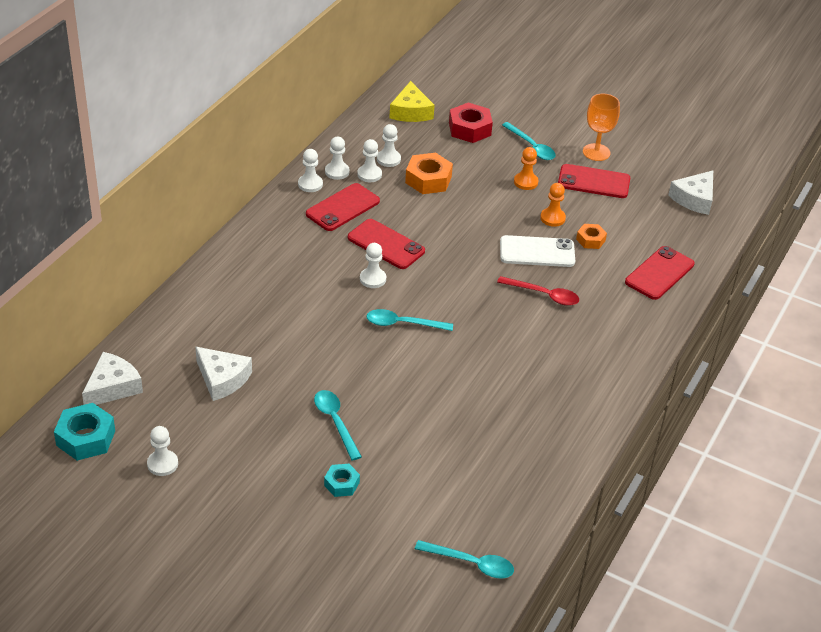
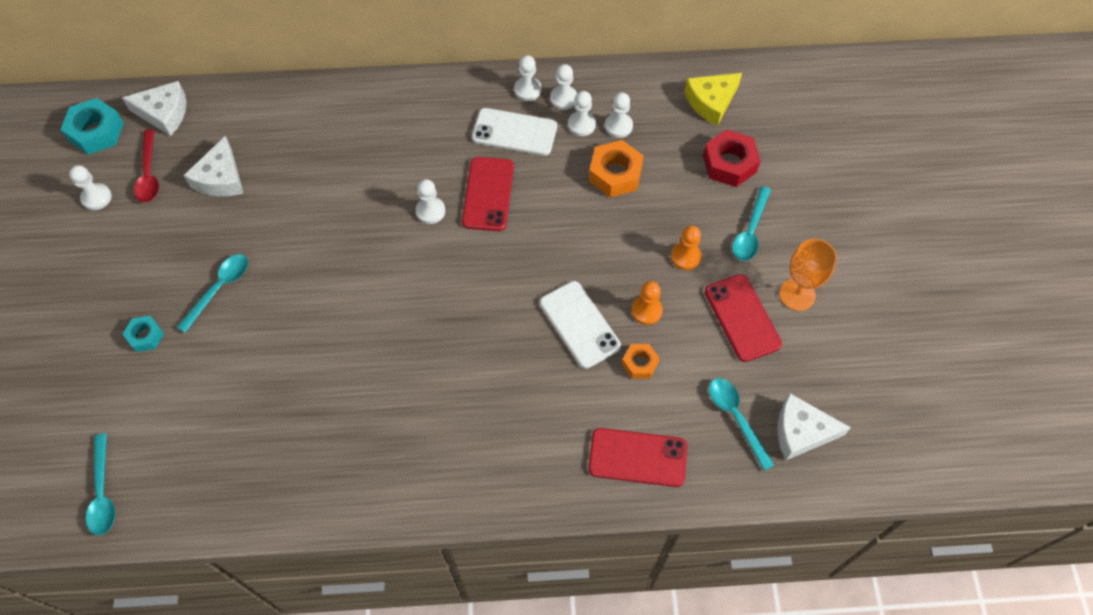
camera: 60 degrees right, 20 degrees up
red phone [306,183,380,231] -> white phone [472,108,557,156]
turquoise spoon [367,309,453,331] -> turquoise spoon moved to [709,378,774,471]
red spoon [497,276,579,306] -> red spoon moved to [134,129,159,203]

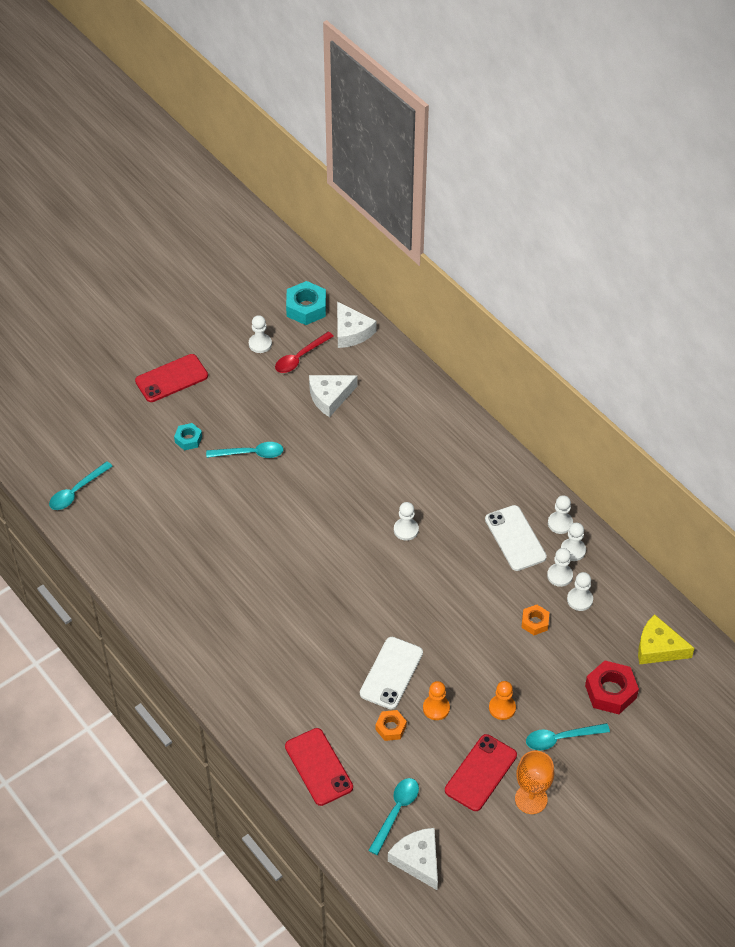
camera: 55 degrees right, 10 degrees down
red phone [462,157,514,231] -> red phone moved to [135,354,208,402]
orange nut [589,140,644,197] -> orange nut [521,605,549,635], size x0.59

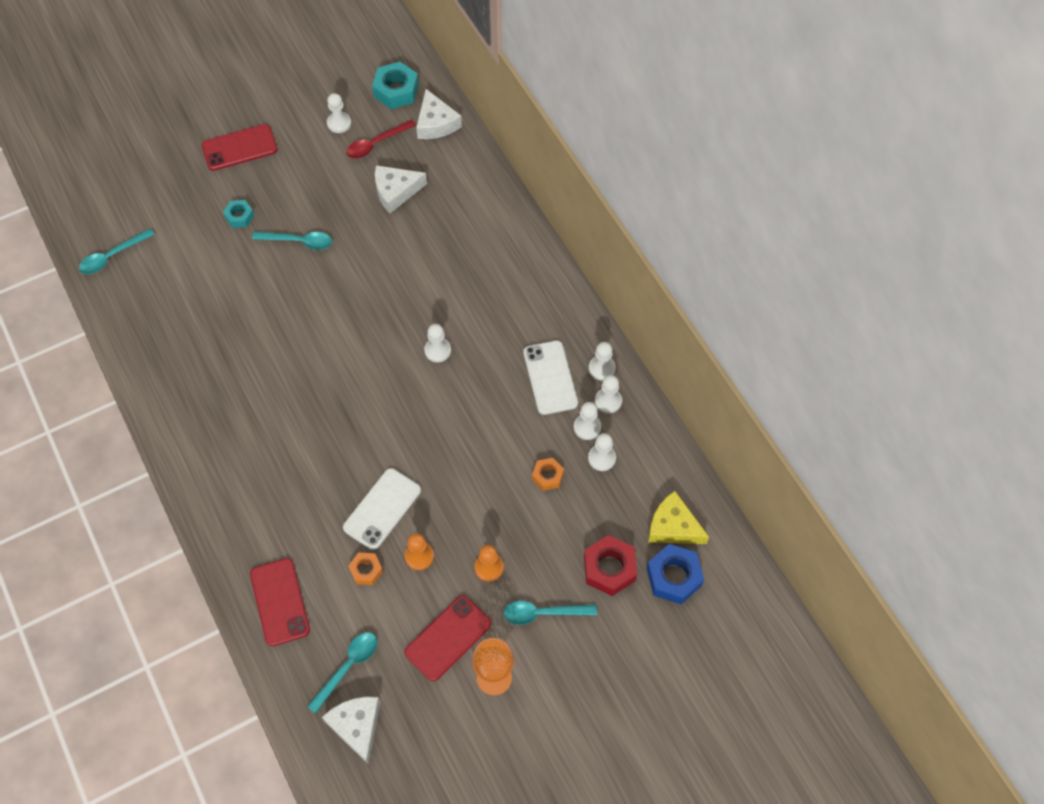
camera: 10 degrees right, 10 degrees up
none -> blue nut [647,544,704,604]

